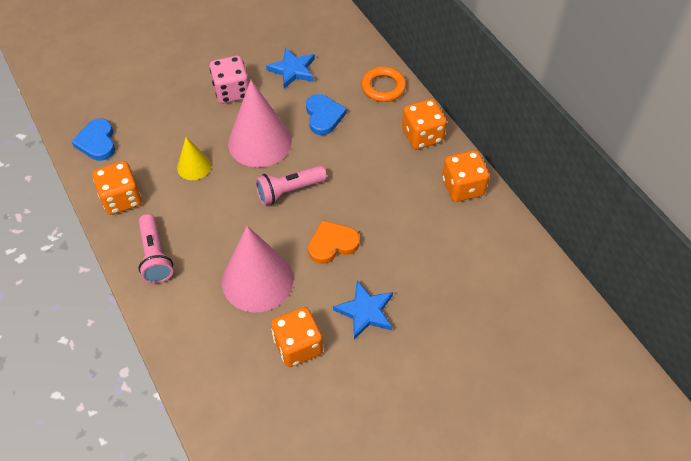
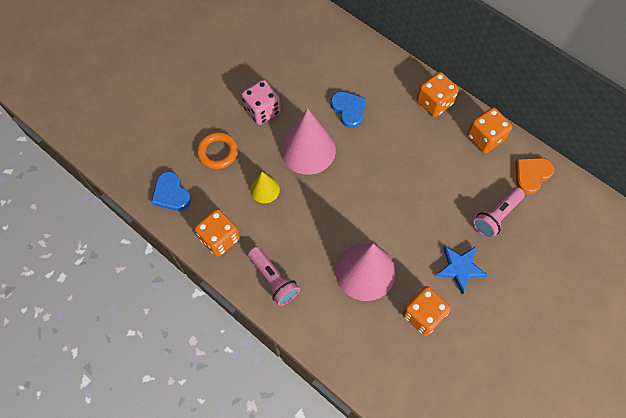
camera: 20 degrees left, 10 degrees up
pink flashlight [255,165,327,206] -> pink flashlight moved to [473,187,525,238]
blue star [266,47,315,89] -> none
orange heart [308,220,360,264] -> orange heart moved to [515,158,554,194]
orange ring [361,66,406,102] -> orange ring moved to [197,132,238,169]

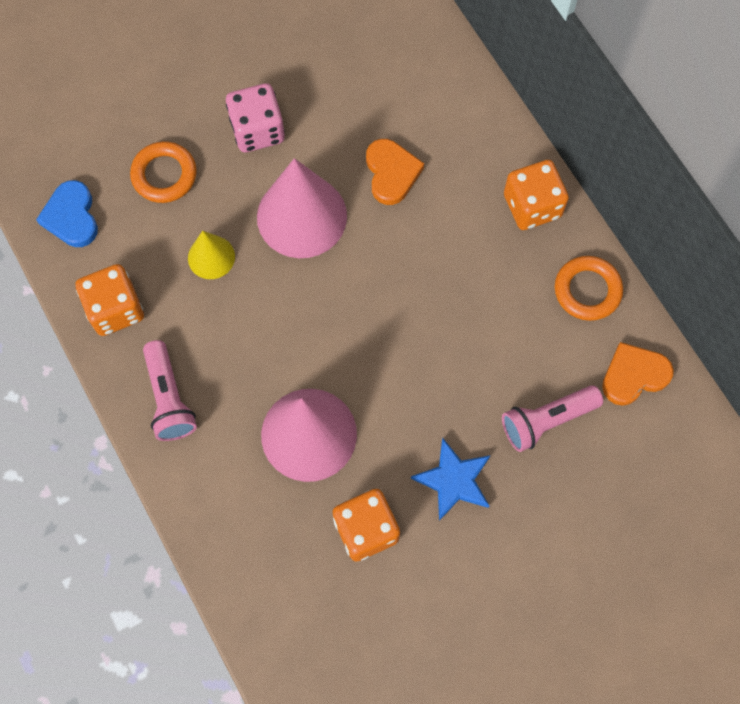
camera: 20 degrees right, 5 degrees up
blue heart [331,91,366,128] -> orange heart [366,139,424,205]
orange dice [467,107,512,153] -> orange ring [555,256,623,321]

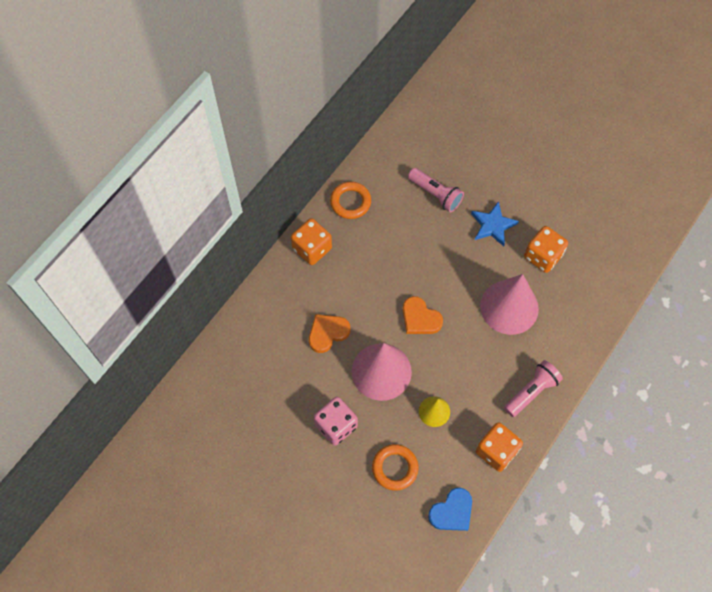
camera: 115 degrees left, 5 degrees down
orange heart [602,342,674,406] -> orange heart moved to [402,296,443,334]

